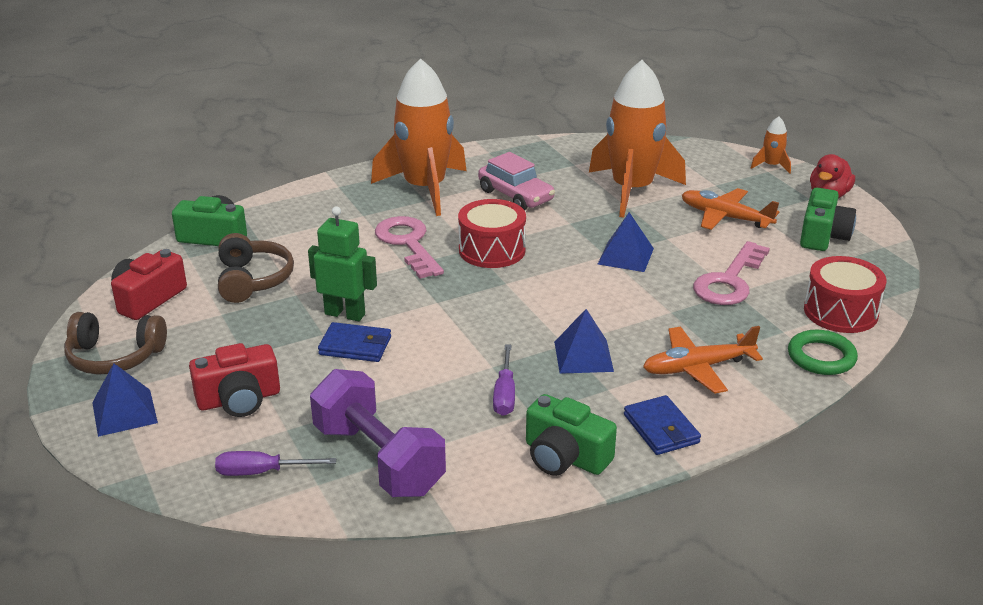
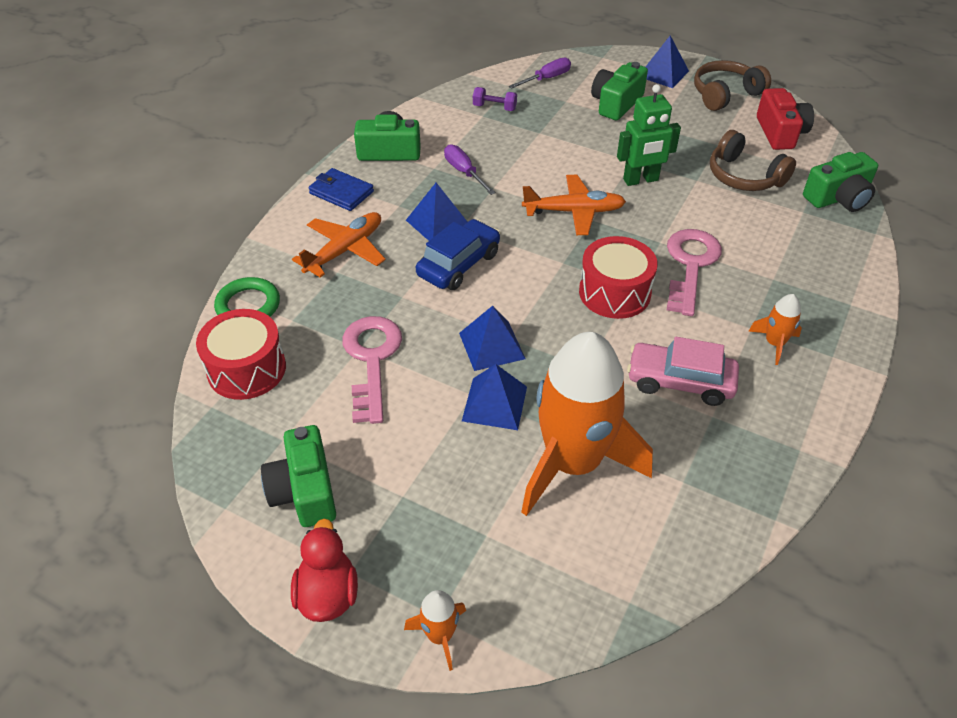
camera: 145 degrees right, 15 degrees up
red camera [189,343,280,417] -> green camera [591,62,648,120]
purple dumbbell [310,369,446,497] -> purple dumbbell [473,87,517,111], size x0.41
blue wallet [318,322,391,362] -> none
orange rocket [371,58,466,216] -> orange rocket [749,294,802,365], size x0.41
pink key [375,216,444,279] -> pink key turned 105 degrees counterclockwise [667,229,722,316]
orange plane [682,188,779,230] -> orange plane moved to [522,175,626,235]
none -> blue car [416,219,500,290]
none -> blue pyramid [462,364,527,430]

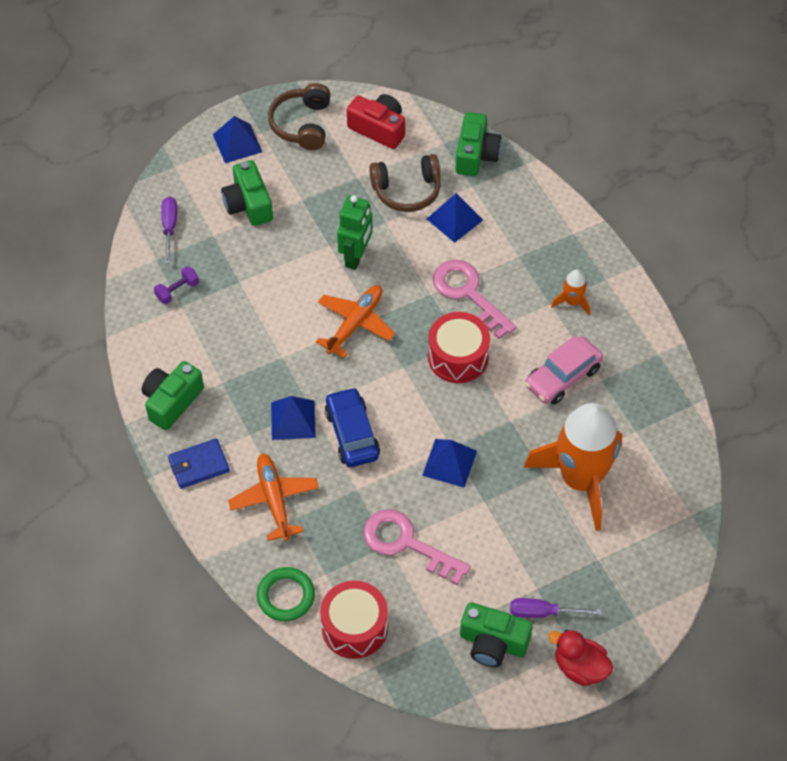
camera: 55 degrees left, 10 degrees up
orange rocket [404,590,466,671] -> none
purple screwdriver [444,144,496,195] -> purple screwdriver moved to [510,598,601,618]
blue pyramid [462,364,527,430] -> blue pyramid moved to [427,193,483,243]

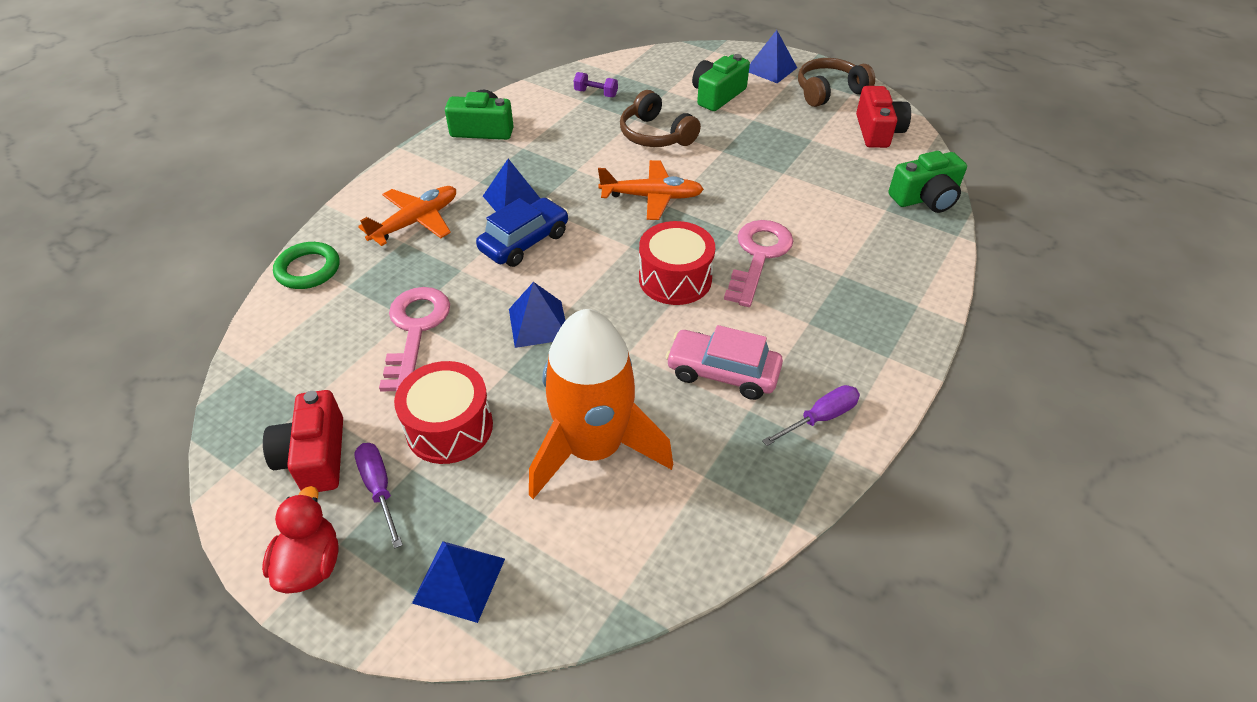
camera: 60 degrees right, 10 degrees down
purple screwdriver [161,197,177,264] -> purple screwdriver moved to [762,385,860,446]
blue wallet [168,438,230,489] -> none
red drum [320,580,388,659] -> red drum moved to [394,361,493,464]
green robot [337,195,373,270] -> none
brown headphones [369,154,441,212] -> brown headphones moved to [620,90,701,147]
blue pyramid [427,193,483,243] -> blue pyramid moved to [412,541,505,623]
green camera [460,602,533,667] -> red camera [263,390,343,492]
orange rocket [551,270,590,315] -> none

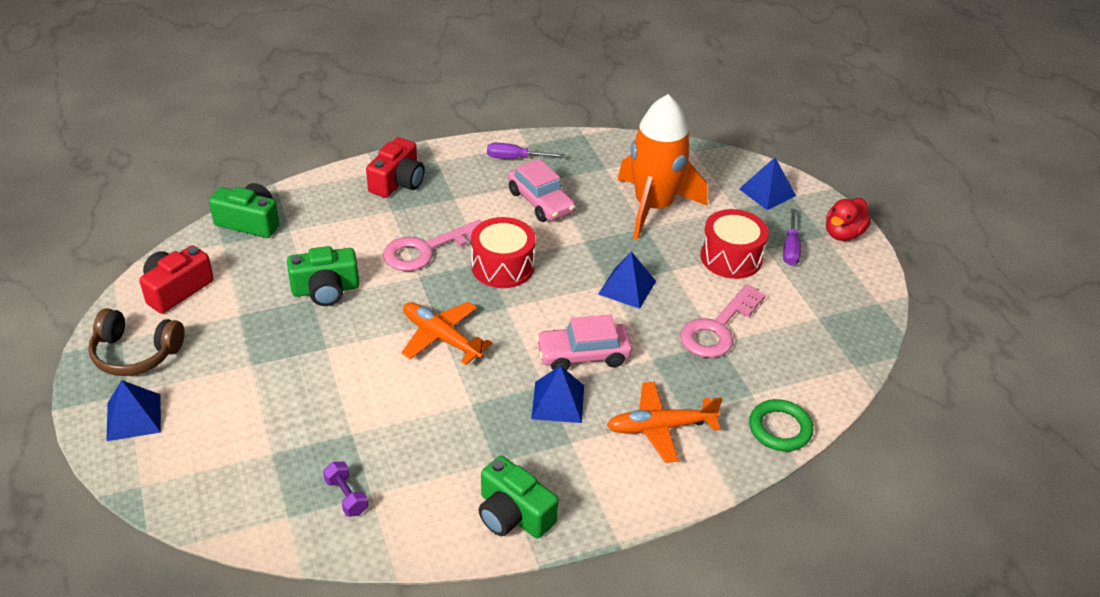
camera: 145 degrees left, 5 degrees down
red camera [263,390,343,492] -> red camera moved to [366,137,425,198]
blue car [476,198,569,267] -> pink car [536,314,632,371]
brown headphones [620,90,701,147] -> none
green camera [692,54,750,111] -> green camera moved to [287,246,359,306]

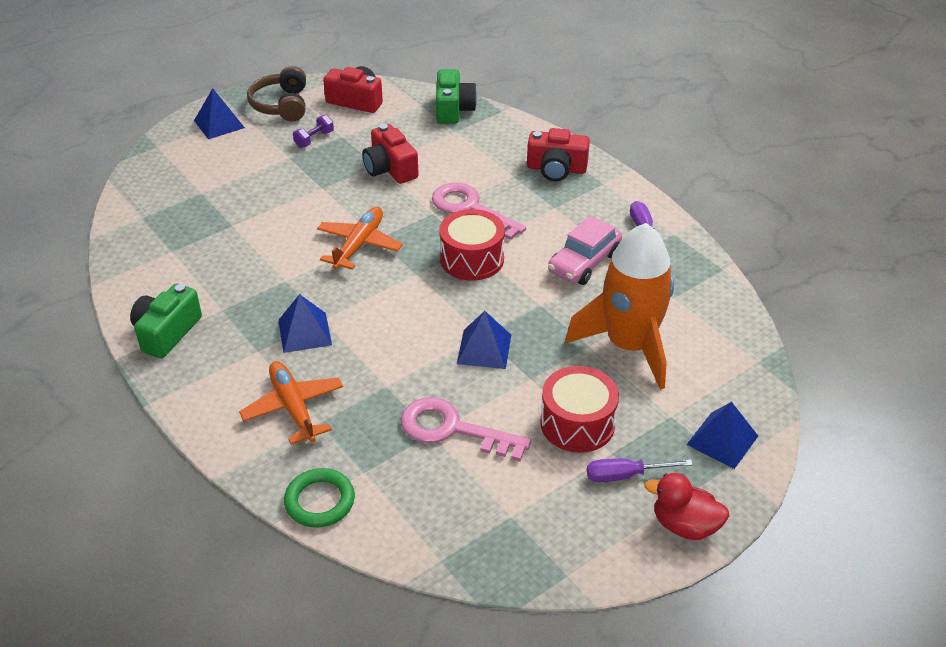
camera: 75 degrees right, 0 degrees up
green camera [287,246,359,306] -> red camera [362,124,419,184]
purple dumbbell [323,462,368,517] -> purple dumbbell moved to [293,115,334,148]
pink car [536,314,632,371] -> none

